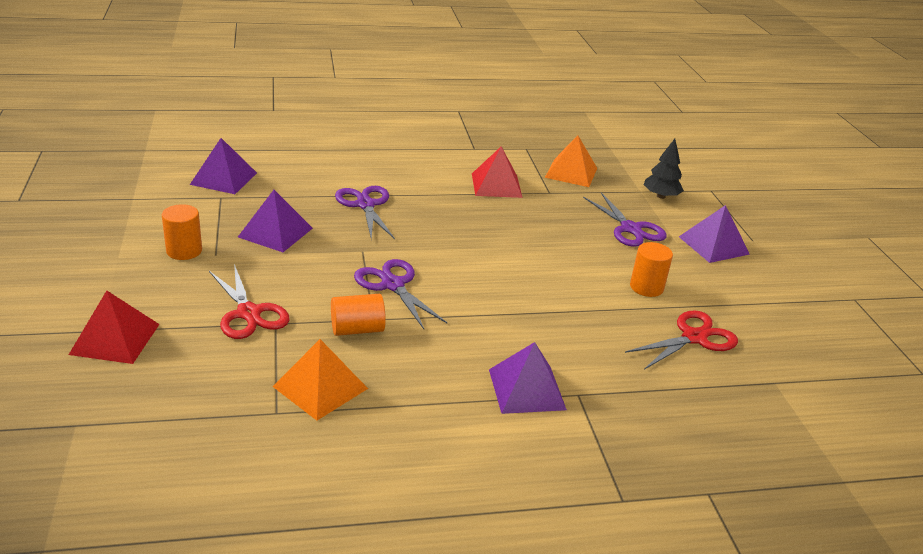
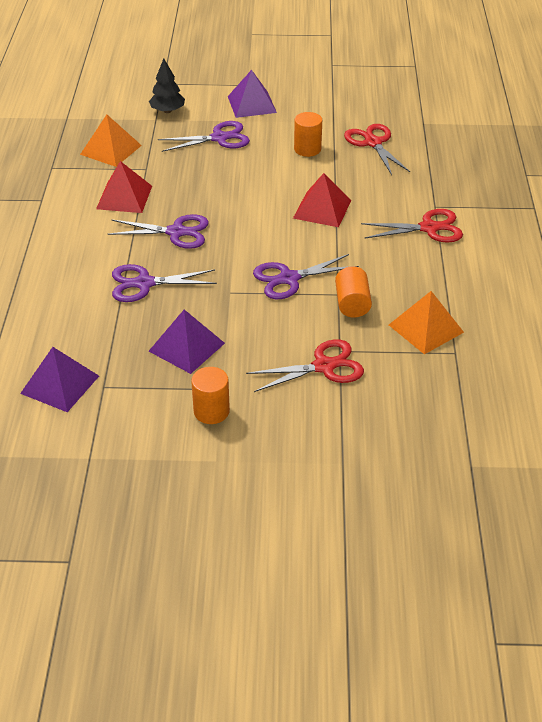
camera: 75 degrees left, 10 degrees up
red pyramid [69,291,160,364] -> red pyramid moved to [293,173,351,227]
purple pyramid [489,342,567,414] -> red scissors [361,209,463,242]
none -> purple scissors [107,214,209,249]

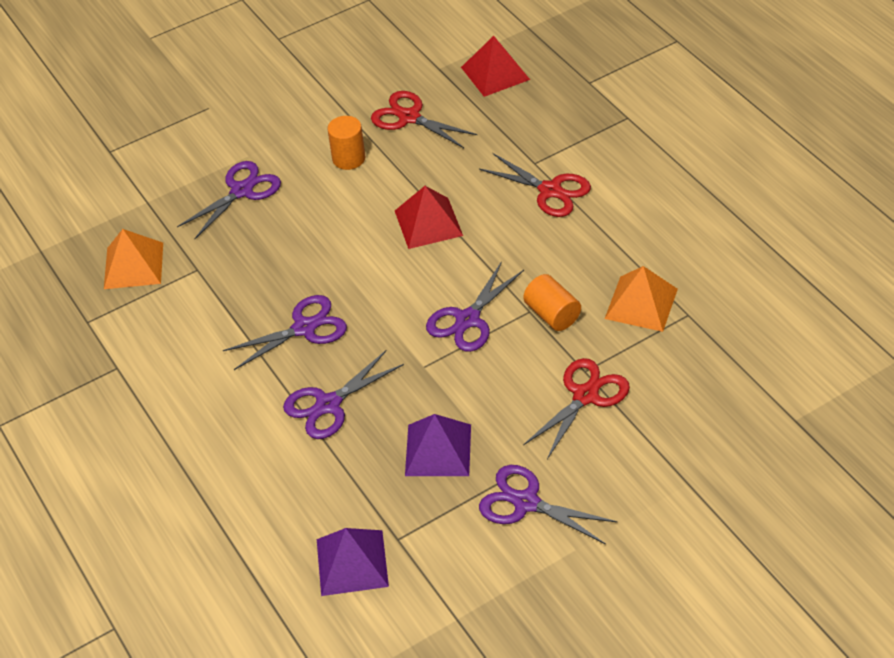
camera: 30 degrees left, 5 degrees up
red pyramid [96,161,152,213] -> red pyramid moved to [461,36,530,97]
black tree [149,58,185,113] -> none
orange cylinder [191,367,230,424] -> purple scissors [479,465,618,545]
purple pyramid [228,70,277,118] -> none
red scissors [361,209,463,242] -> red scissors turned 75 degrees clockwise [479,153,591,217]

